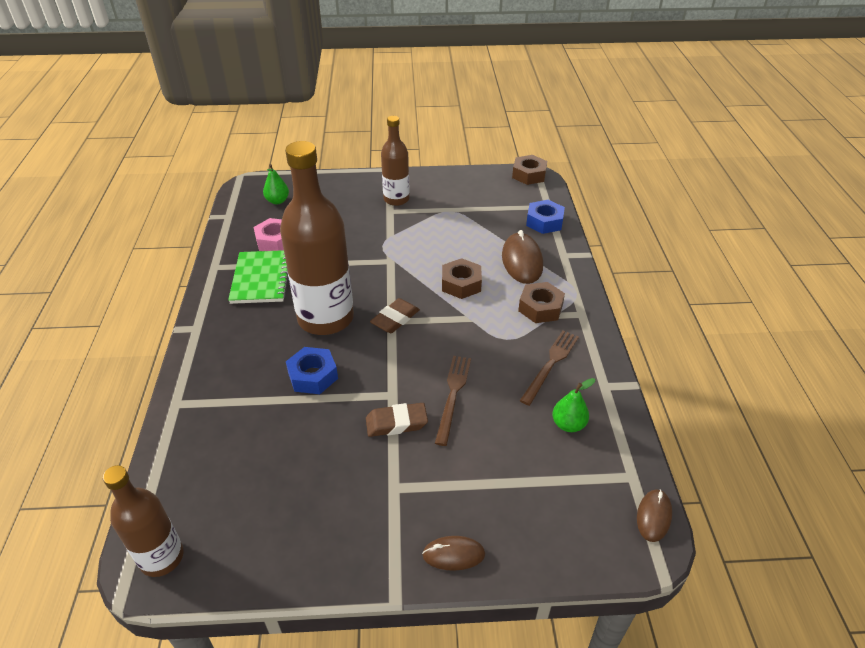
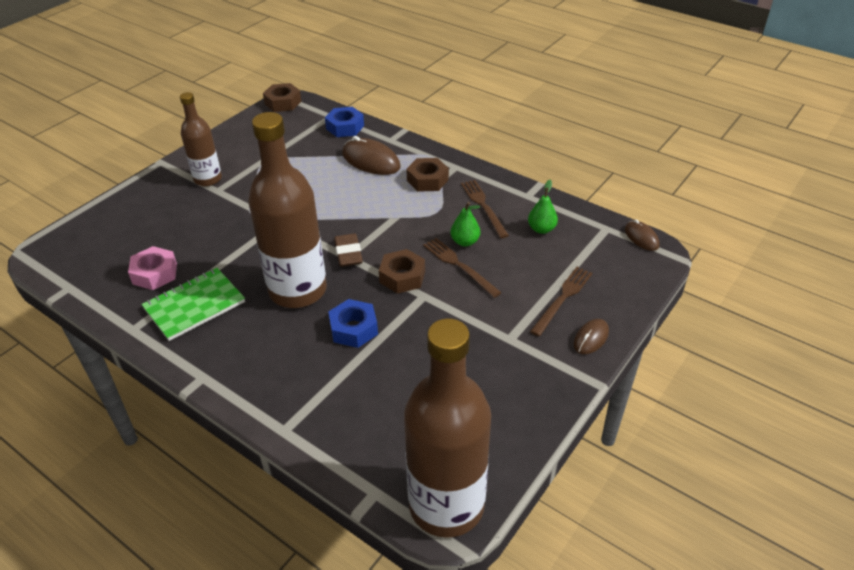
camera: 50 degrees left, 0 degrees up
brown bottle [103,465,184,577] -> brown bottle [404,318,491,538], size x1.77
green notebook [228,250,288,304] -> green notebook turned 75 degrees counterclockwise [141,268,245,341]
green pear [263,164,289,204] -> green pear moved to [450,202,481,247]
brown eraser [366,403,428,437] -> none
brown nut [442,258,482,299] -> brown nut moved to [379,249,425,294]
none -> brown fork [530,267,592,336]

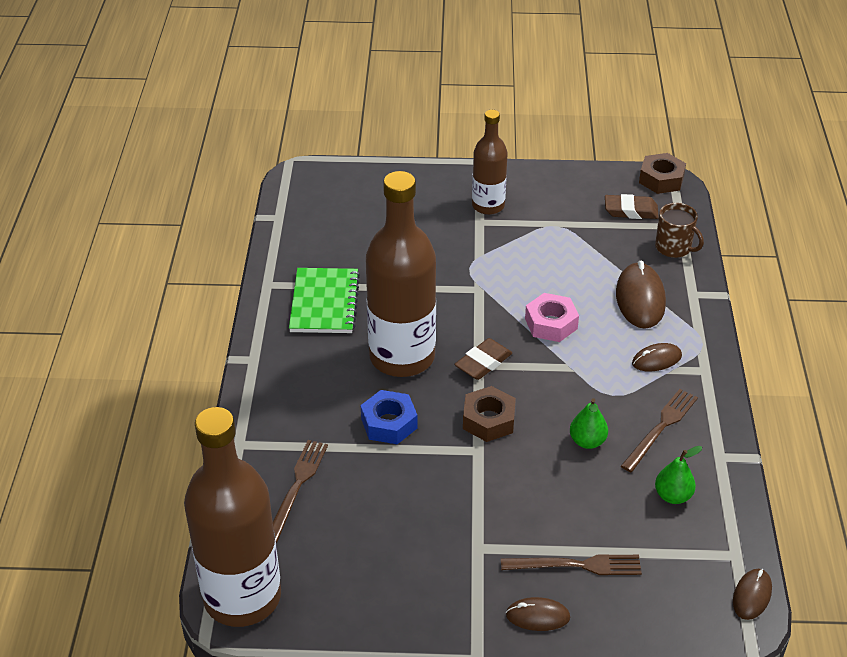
camera: 55 degrees right, 0 degrees up
pink nut [128,246,177,290] -> pink nut moved to [525,293,579,342]
green notebook [141,268,245,341] -> green notebook turned 75 degrees clockwise [289,268,360,333]
blue nut [325,107,364,137] -> brown mug [655,203,704,258]
brown nut [406,158,449,192] -> brown mouse [632,343,682,372]
brown fork [423,238,502,298] -> brown fork moved to [273,440,328,543]
none -> brown eraser [605,194,659,219]

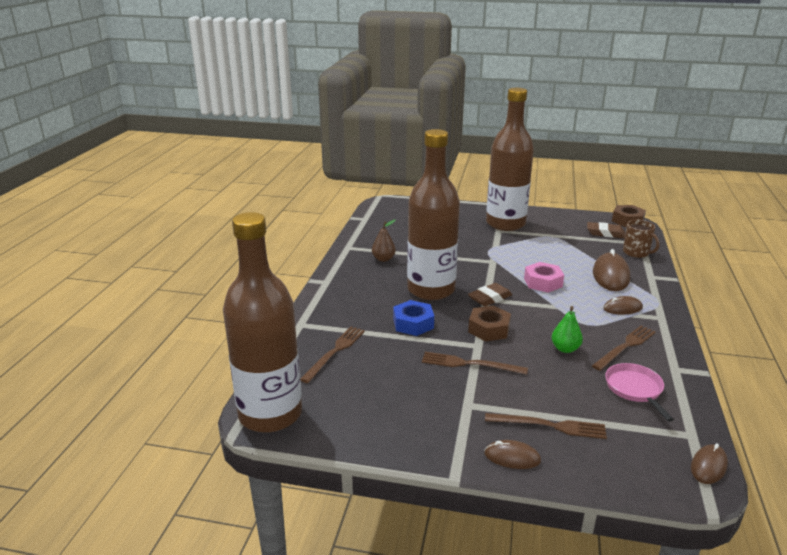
camera: 10 degrees right, 15 degrees down
green notebook [289,268,360,333] -> brown pear [372,220,396,262]
brown bottle [472,110,508,215] -> brown bottle [486,88,534,231], size x1.77
green pear [655,446,702,504] -> pink pan [605,363,674,422]
none -> brown fork [422,352,528,375]

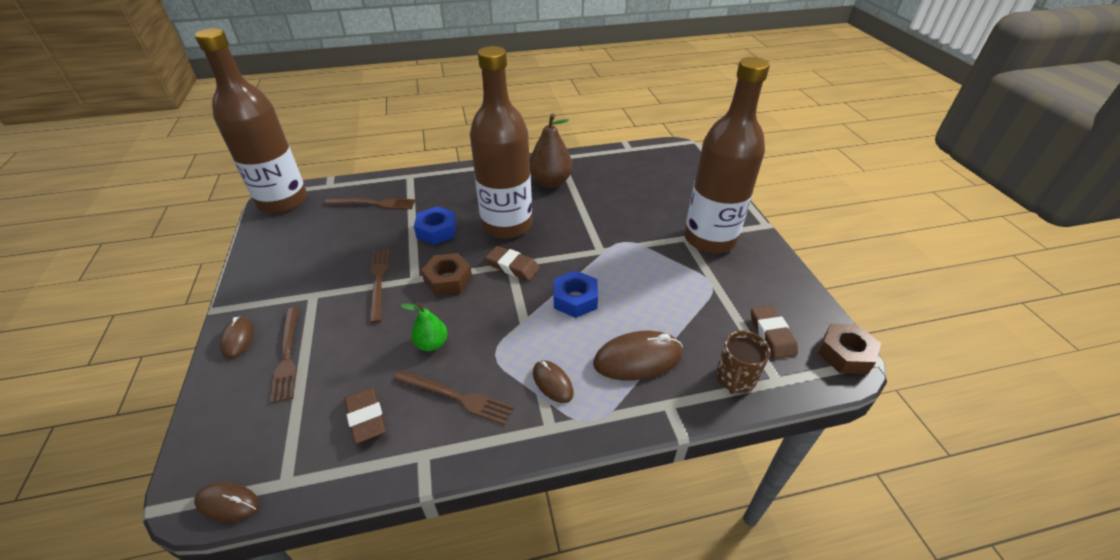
camera: 65 degrees right, 15 degrees up
brown pear [372,220,396,262] -> brown pear [529,113,573,188], size x1.73
pink nut [524,262,564,293] -> blue nut [554,270,598,318]
pink pan [605,363,674,422] -> brown eraser [344,387,386,444]

